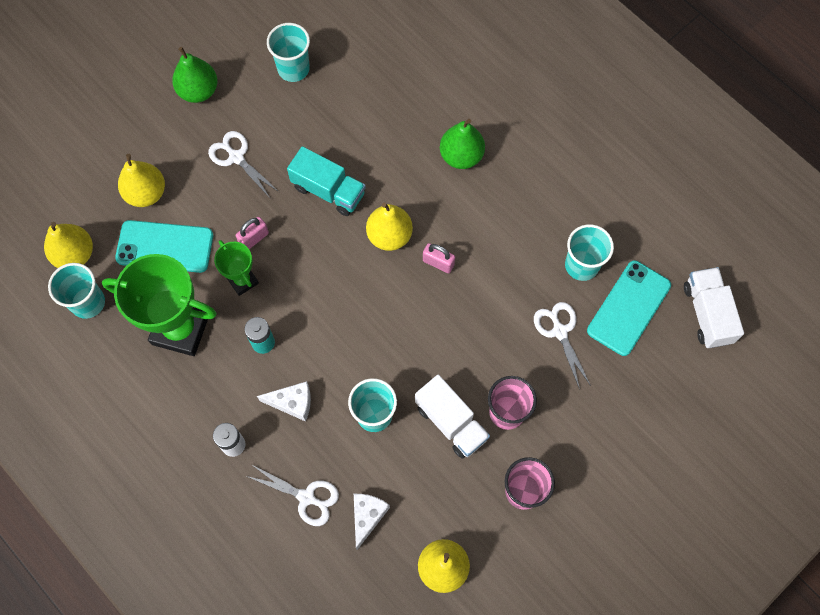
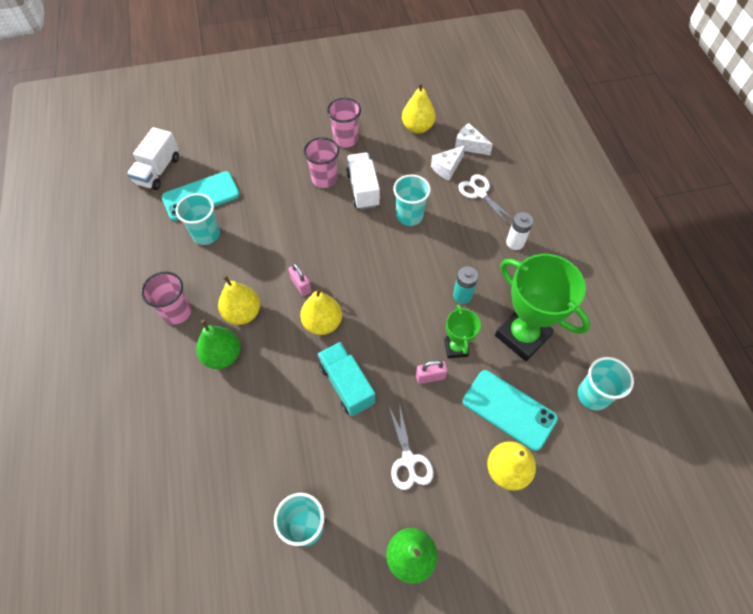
camera: 150 degrees left, 10 degrees down
yellow pear [44,222,93,268] -> yellow pear moved to [218,275,260,325]
white cheese [257,381,311,422] -> white cheese moved to [455,123,493,155]
white scissors [534,302,591,390] -> none
none -> pink cup [141,271,192,324]

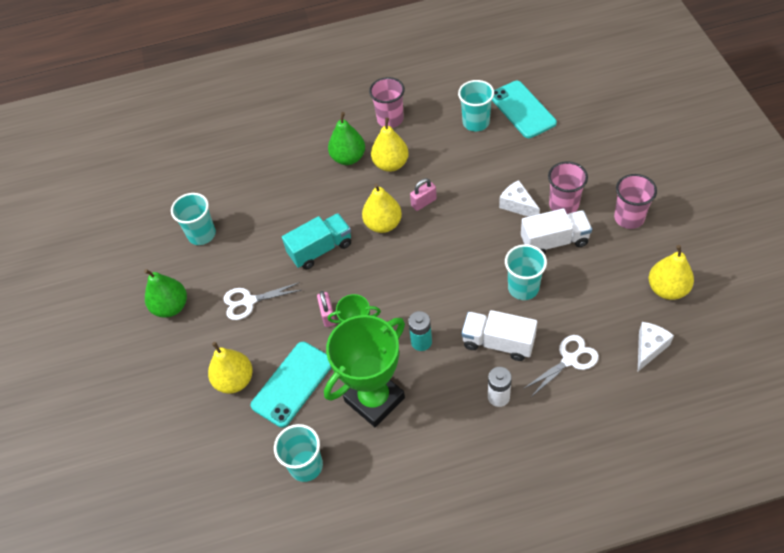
camera: 95 degrees right, 5 degrees down
white truck [127,127,179,190] -> white truck moved to [461,310,537,361]
white cheese [431,145,465,181] -> white cheese moved to [499,180,540,217]

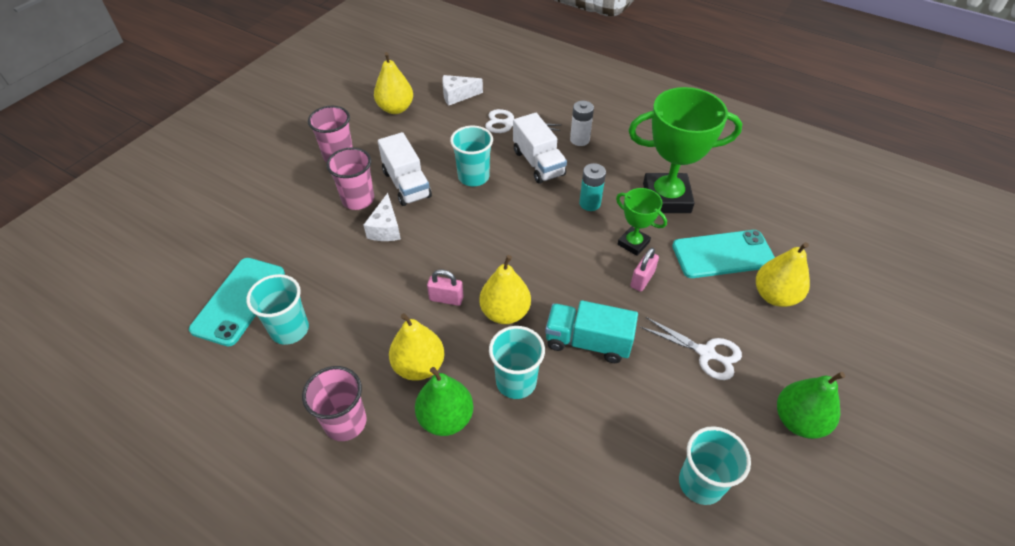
camera: 140 degrees left, 5 degrees down
turquoise cup [274,424,323,482] -> turquoise cup moved to [489,326,545,399]
white truck [521,208,592,254] -> white truck turned 150 degrees counterclockwise [378,132,432,206]

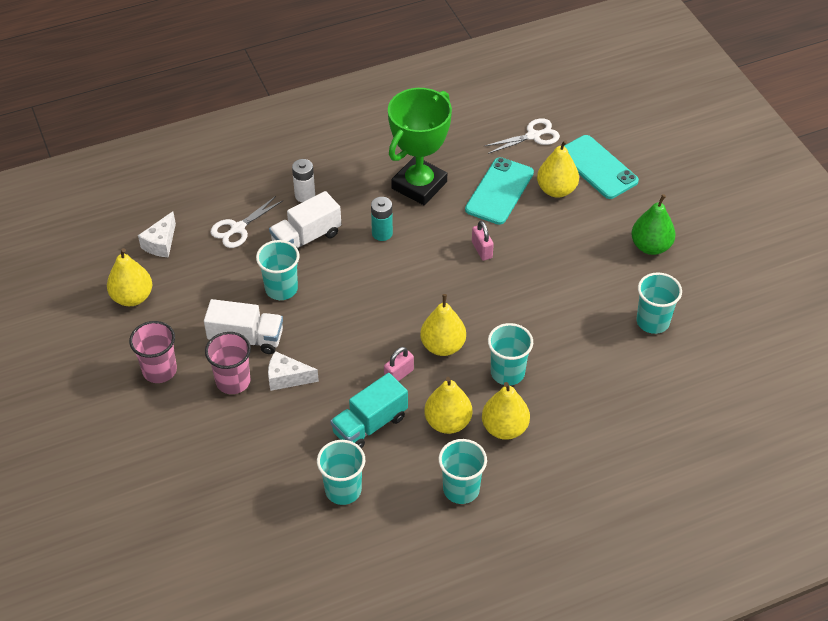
camera: 55 degrees left, 0 degrees up
turquoise phone [189,258,285,346] -> turquoise phone moved to [564,135,639,199]
pink cup [302,366,367,441] -> turquoise cup [439,439,487,504]
white cheese [364,193,401,241] -> white cheese turned 150 degrees clockwise [268,351,319,391]
green pear [415,367,473,436] -> yellow pear [482,382,530,440]
white truck [513,113,567,184] -> white truck turned 135 degrees clockwise [269,191,341,251]
turquoise truck [545,300,638,363] -> turquoise truck moved to [330,373,408,449]
green trophy [616,188,667,256] -> none
white scissors [640,317,742,380] -> white scissors moved to [485,118,560,154]

